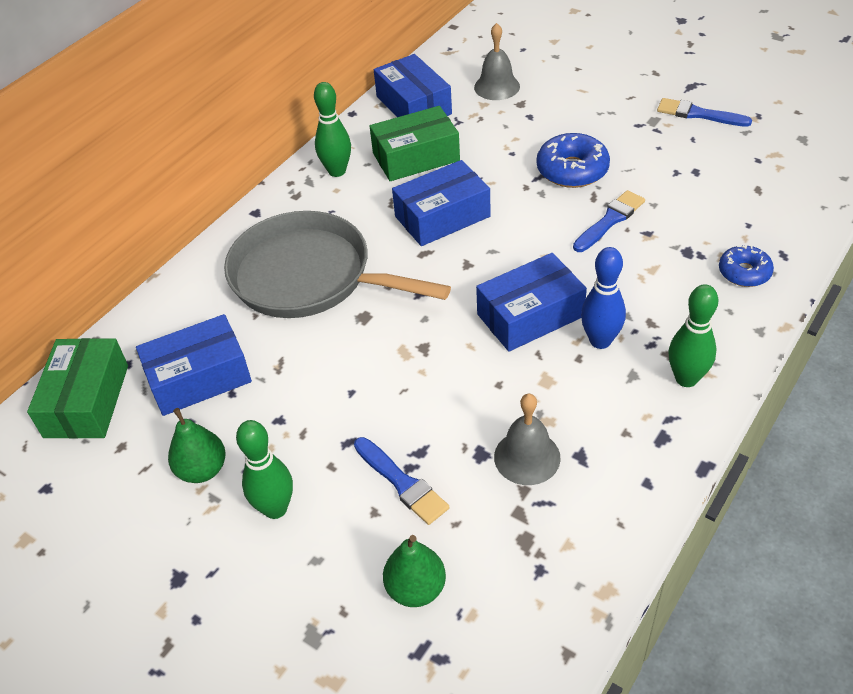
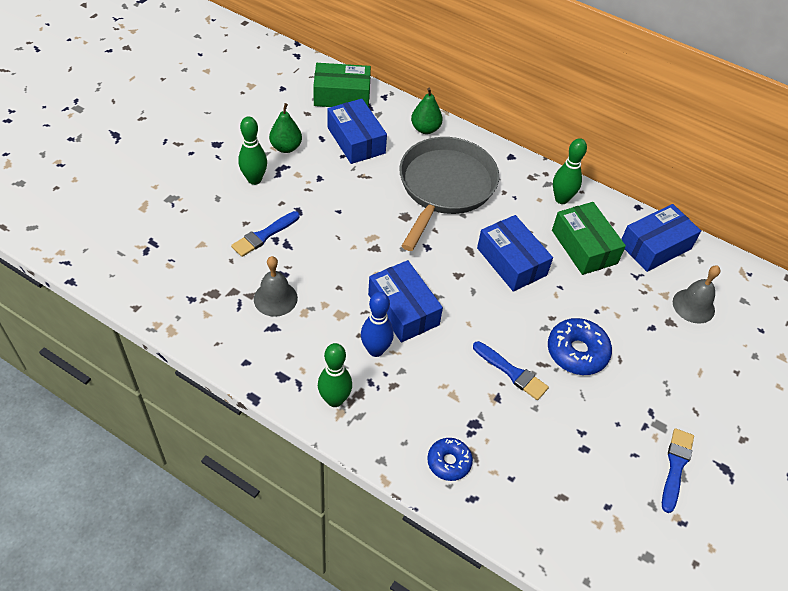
camera: 80 degrees right, 5 degrees up
green pear [383,535,446,607] -> green pear moved to [411,88,443,134]

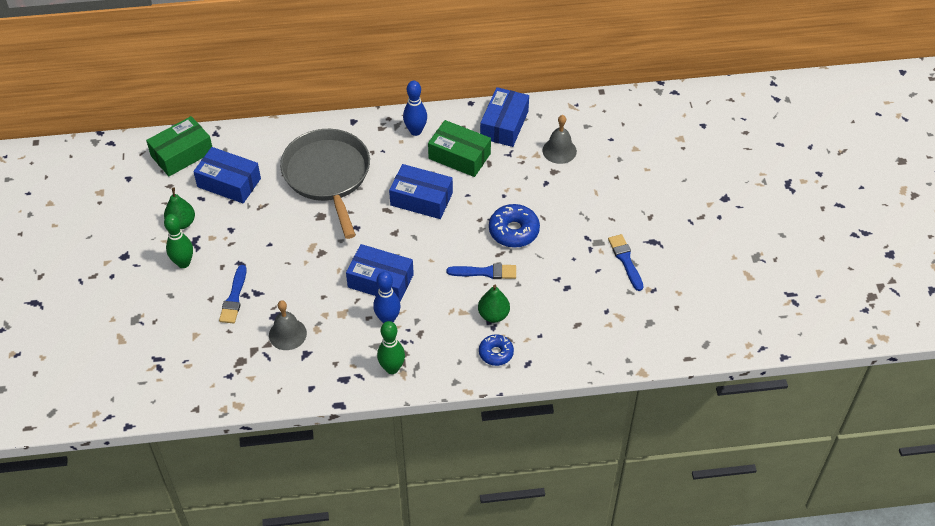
camera: 35 degrees left, 0 degrees up
green pear [411,88,443,134] -> green pear moved to [478,285,510,323]
green bowling pin [553,138,587,204] -> blue bowling pin [403,81,427,136]

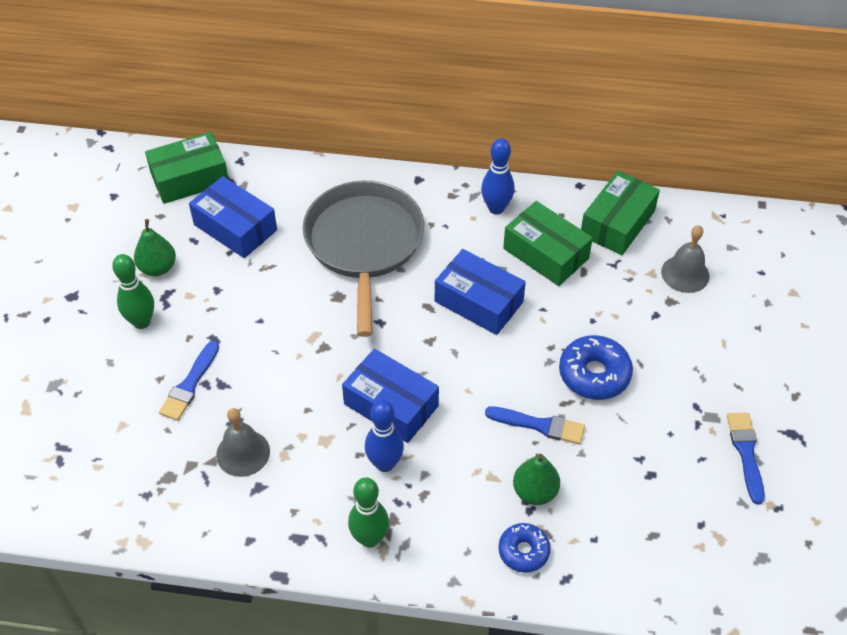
camera: 15 degrees right, 0 degrees up
blue box [480,87,529,147] -> green box [581,171,660,255]

